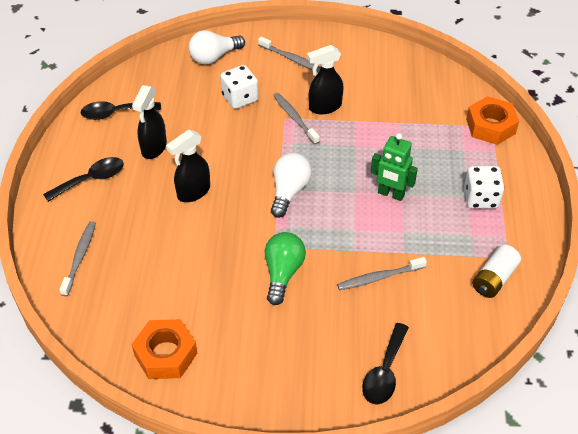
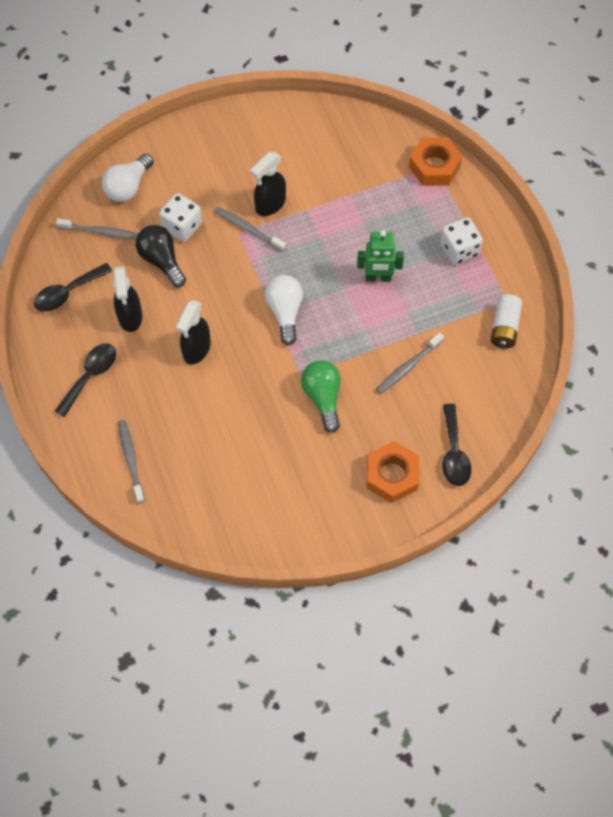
camera: 25 degrees left, 15 degrees up
orange nut [131,319,197,379] -> orange nut moved to [367,441,419,503]
grey toothbrush [258,36,321,72] -> grey toothbrush moved to [56,218,139,240]
none -> black light bulb [136,225,186,287]

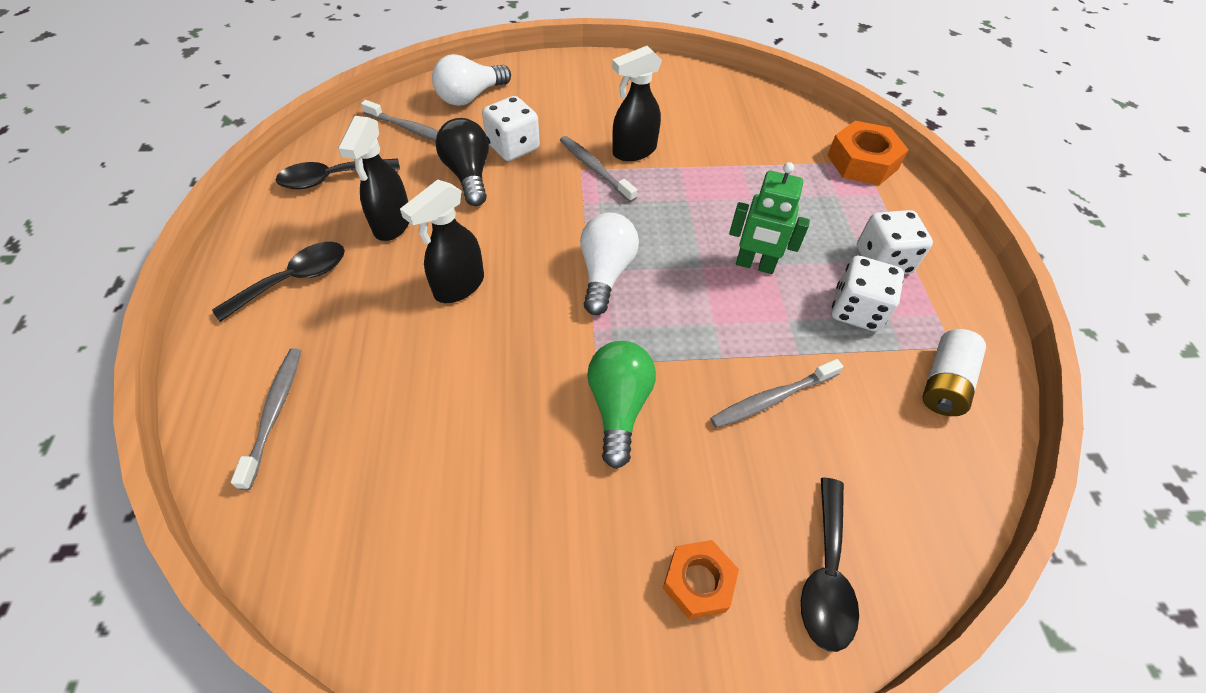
camera: 15 degrees right, 10 degrees down
orange nut [367,441,419,503] -> orange nut [663,540,739,619], size x0.65
none -> white dice [831,256,904,332]

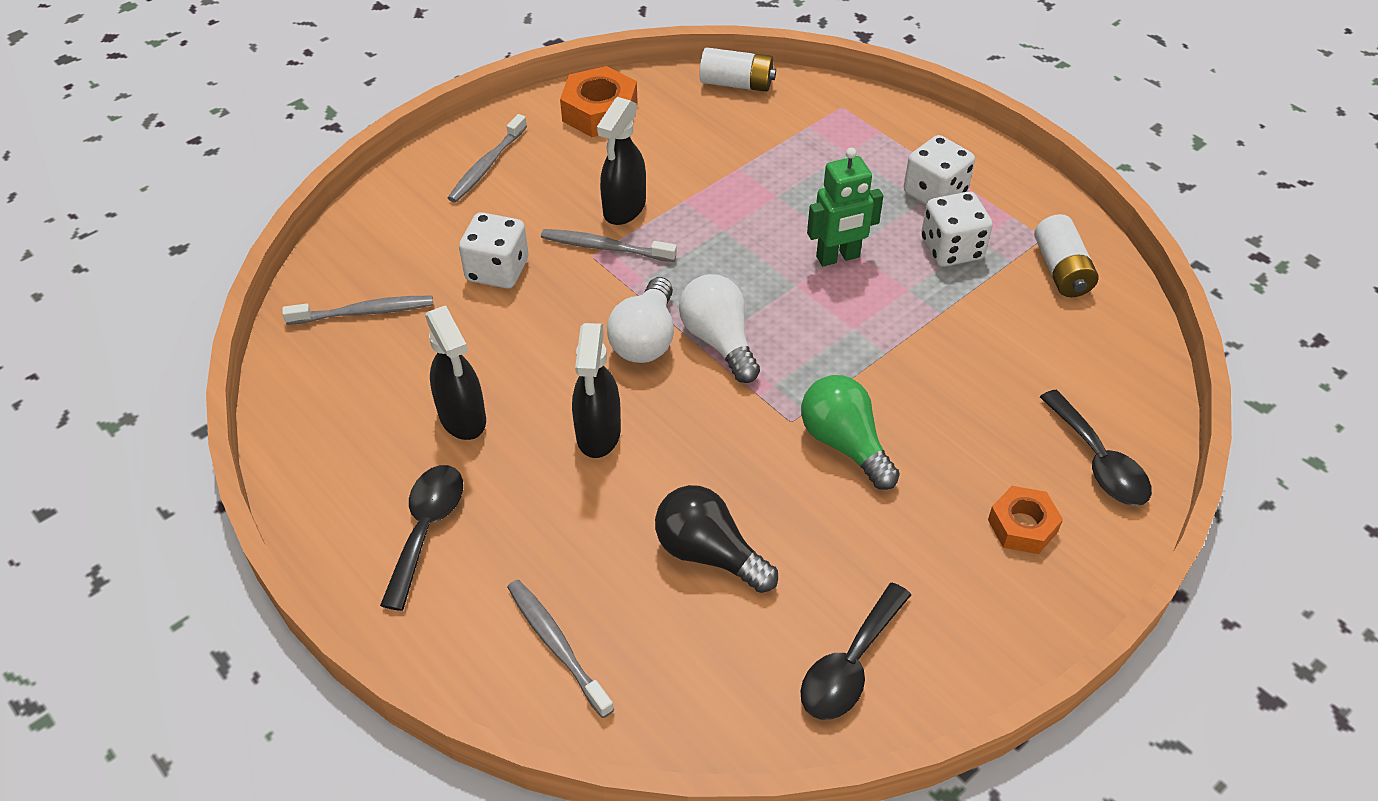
camera: 35 degrees left, 5 degrees down
black spoon [276,159,400,189] -> black spoon moved to [800,583,911,720]
white light bulb [432,54,511,106] -> white light bulb moved to [607,277,674,363]
black light bulb [436,118,489,206] -> black light bulb moved to [655,485,778,593]
grey toothbrush [710,359,843,428] -> grey toothbrush moved to [448,114,527,202]
orange nut [827,121,909,185] -> orange nut moved to [560,66,638,137]
none -> white battery [700,47,776,92]

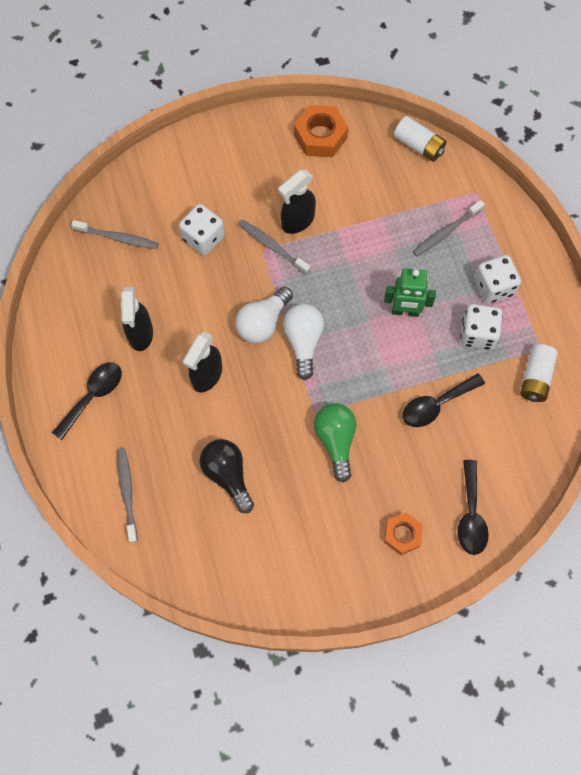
camera: 25 degrees right, 20 degrees up
grey toothbrush [448,114,527,202] -> grey toothbrush moved to [413,200,485,256]
black spoon [800,583,911,720] -> black spoon moved to [402,373,485,427]

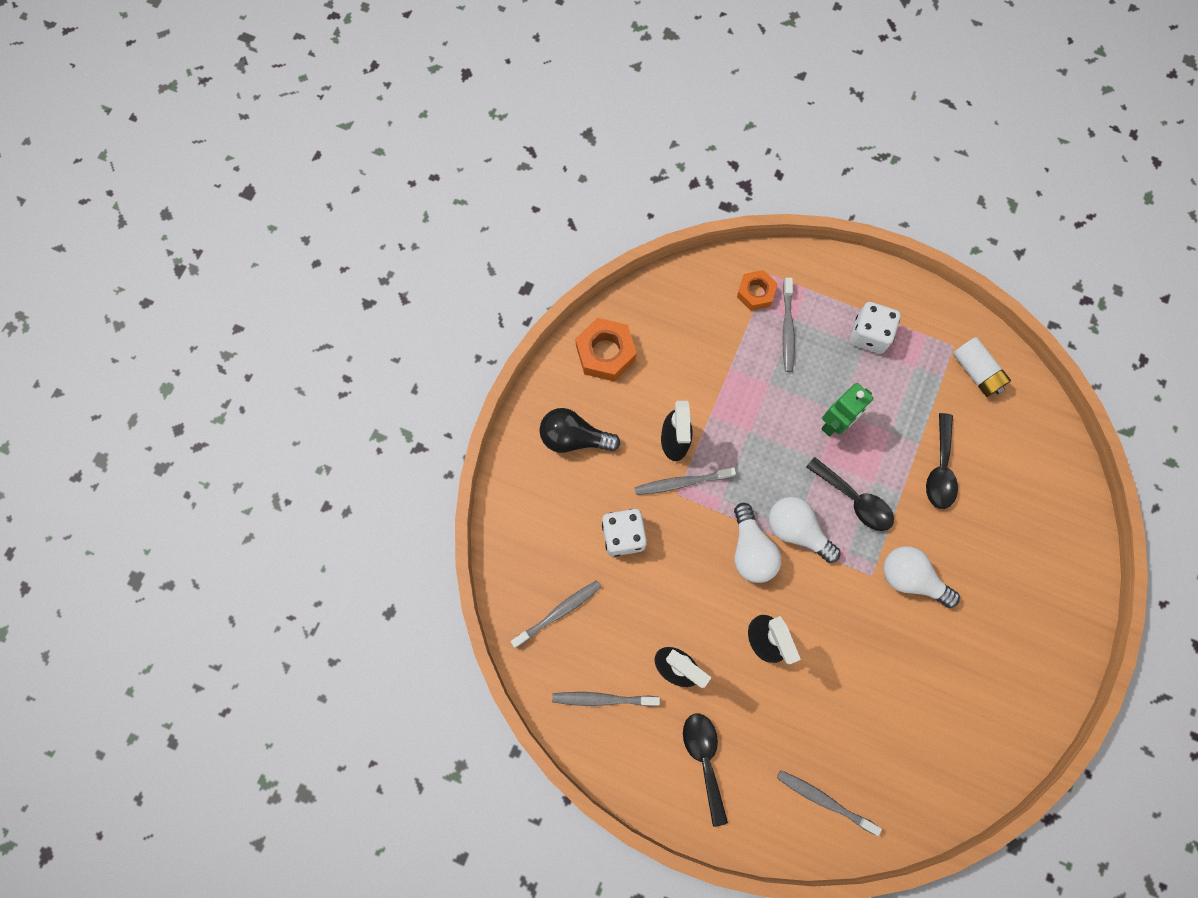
camera: 50 degrees left, 5 degrees up
black light bulb [199,439,254,513] -> black light bulb moved to [539,408,620,453]
green light bulb [314,403,356,483] -> white light bulb [883,546,960,608]
orange nut [384,513,423,555] -> orange nut moved to [737,270,777,311]
white battery [394,116,446,162] -> none
black spoon [458,460,489,555] -> black spoon moved to [806,457,894,531]
white dice [460,304,503,350] -> none
none -> grey toothbrush [552,692,660,706]

